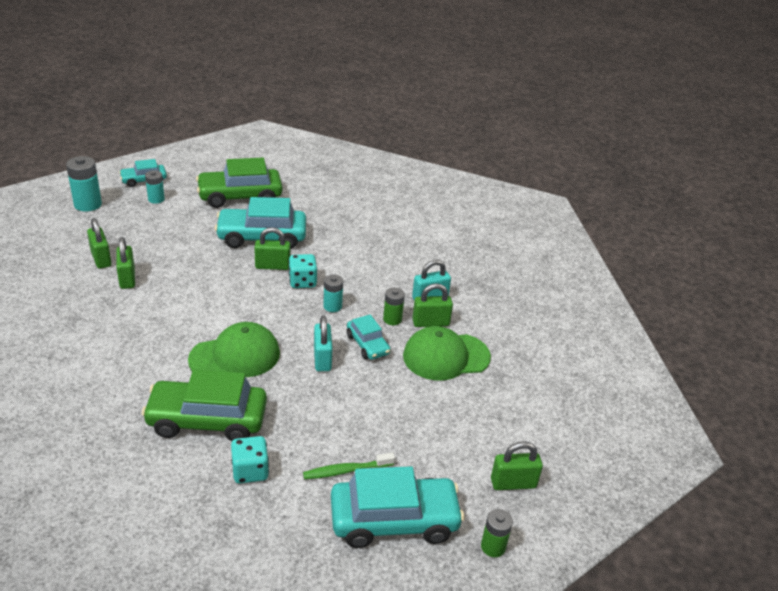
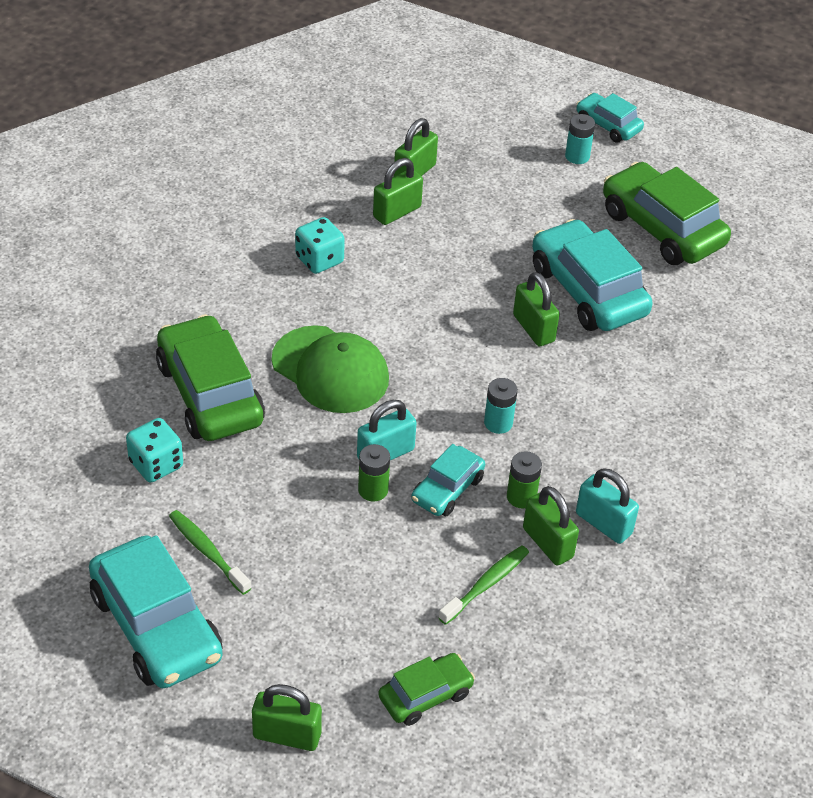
camera: 65 degrees right, 10 degrees up
turquoise battery [66,156,102,211] -> none
turquoise dice [289,254,317,288] -> turquoise dice moved to [295,217,345,274]
green cap [403,326,491,380] -> green toothbrush [438,545,529,625]
green battery [481,509,513,557] -> green battery moved to [358,444,390,502]
green padlock [491,441,543,490] -> green padlock turned 45 degrees counterclockwise [252,684,322,751]
none -> green car [378,653,475,726]

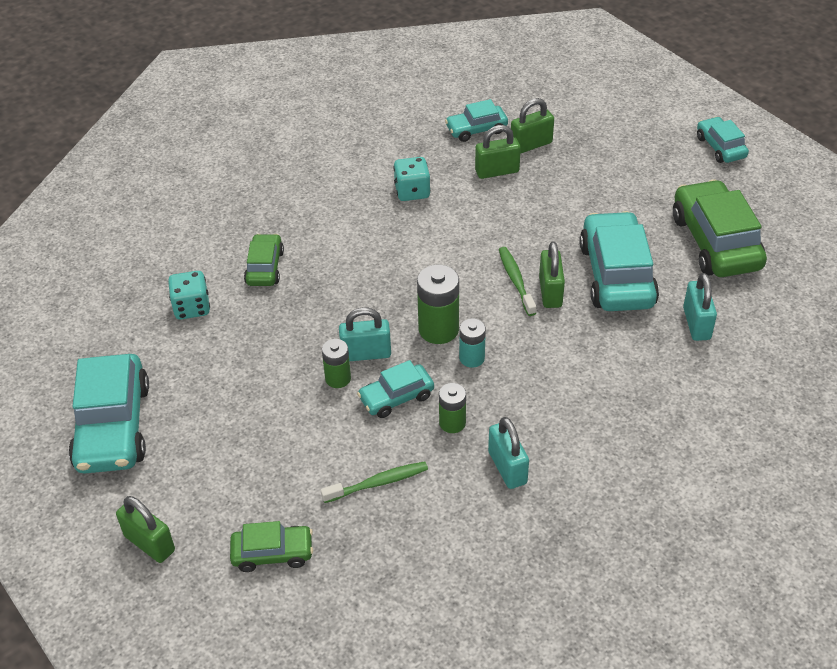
camera: 30 degrees right, 0 degrees up
green car [156,314,265,441] -> green car [244,234,284,286], size x0.54
green toothbrush [169,510,251,595] -> green toothbrush moved to [499,247,536,316]
green cap [272,325,389,413] -> none
green padlock [523,486,579,565] -> none
turquoise battery [565,114,595,164] -> none
none -> green battery [417,265,459,344]
none -> turquoise car [445,99,508,142]
none -> turquoise padlock [683,273,717,341]

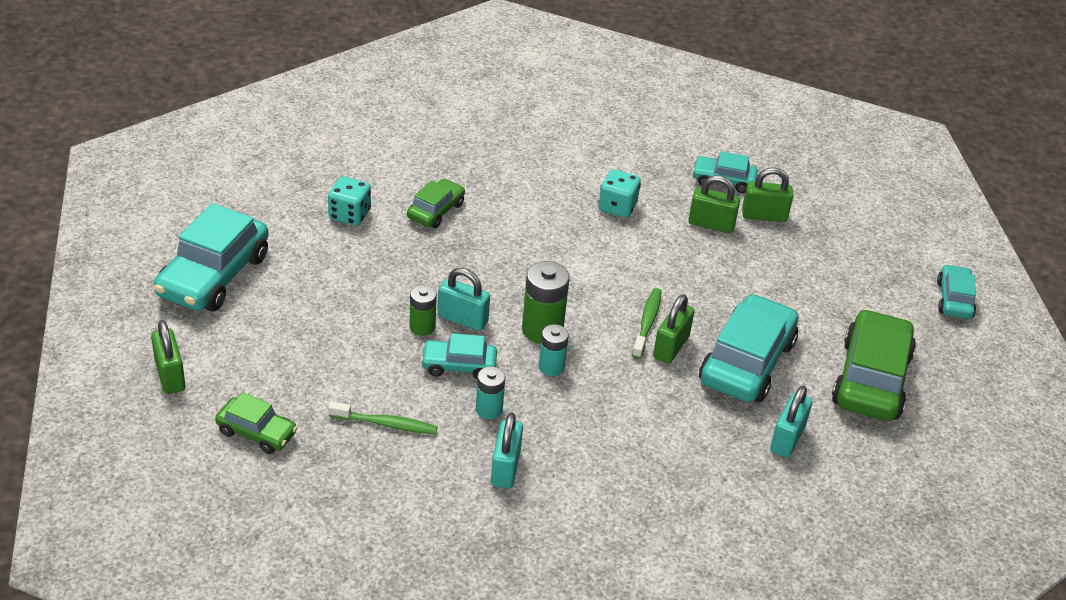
camera: 25 degrees right, 5 degrees down
green battery [439,383,466,433] -> turquoise battery [476,366,505,419]

